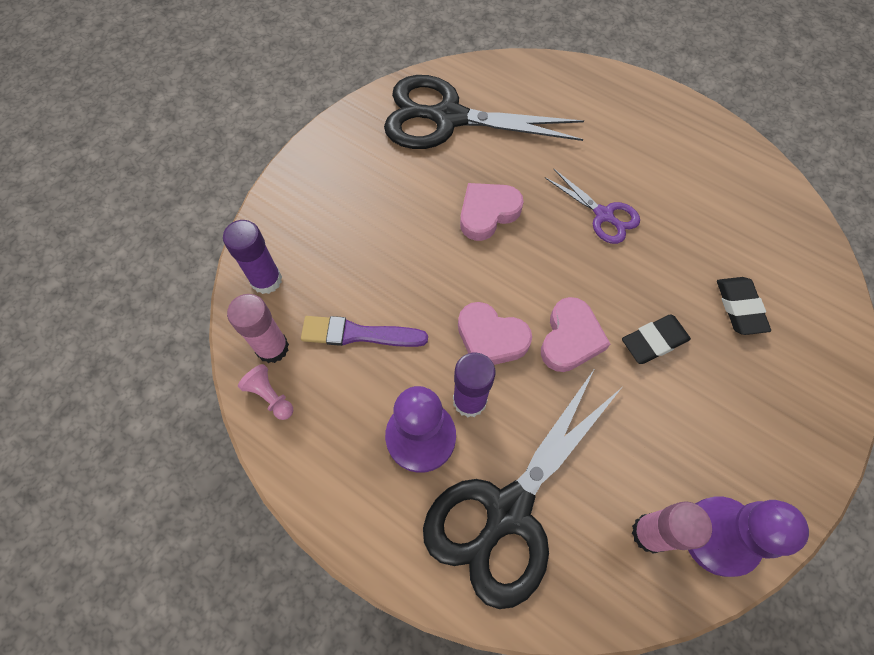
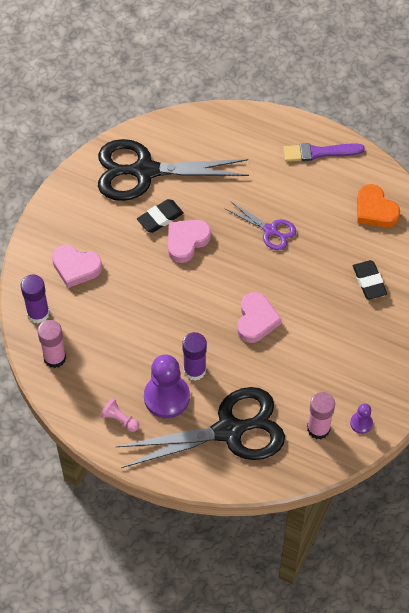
camera: 10 degrees left, 5 degrees down
pink pawn [238,364,293,420] -> pink pawn moved to [100,398,139,432]
purple brush [301,316,428,347] -> purple brush moved to [283,143,365,162]
black scissors [423,368,621,609] -> black scissors turned 135 degrees counterclockwise [116,387,285,468]
pink heart [458,302,532,365] -> pink heart moved to [52,245,102,288]
black eraser [622,314,691,364] -> black eraser moved to [137,199,184,233]
purple pawn [688,496,809,577] -> purple pawn [350,403,373,434], size x0.48
none -> orange heart [357,184,400,227]

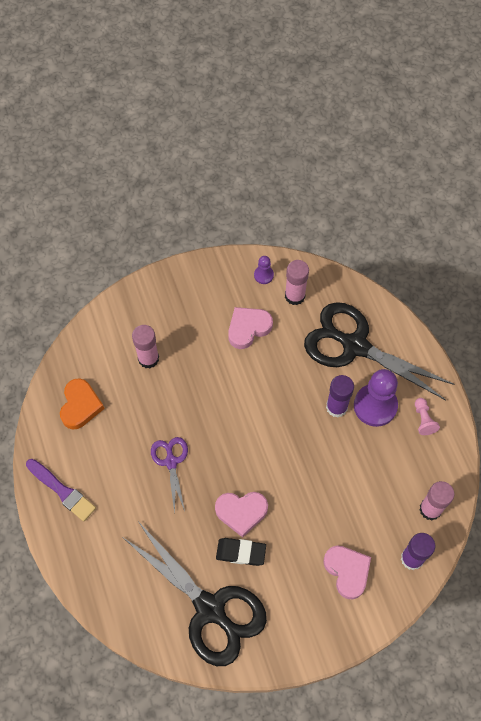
camera: 135 degrees left, 5 degrees up
pink heart [237,292,282,343] -> pink heart moved to [228,307,273,349]
black eraser [353,260,387,299] -> pink glue stick [132,325,159,368]

